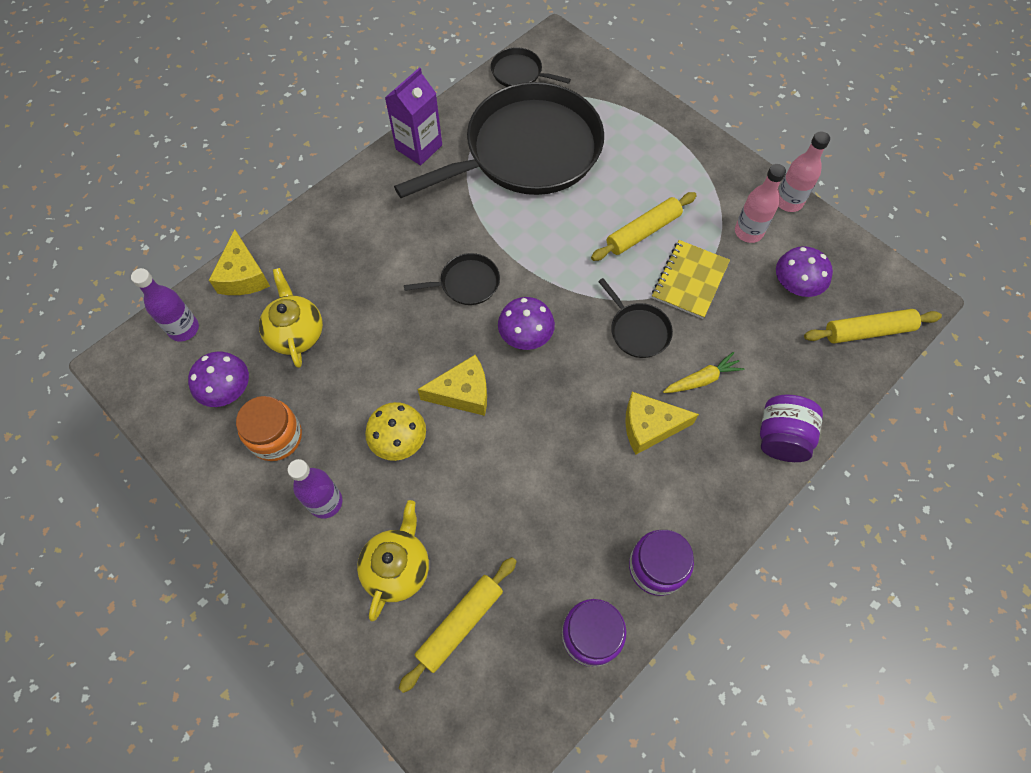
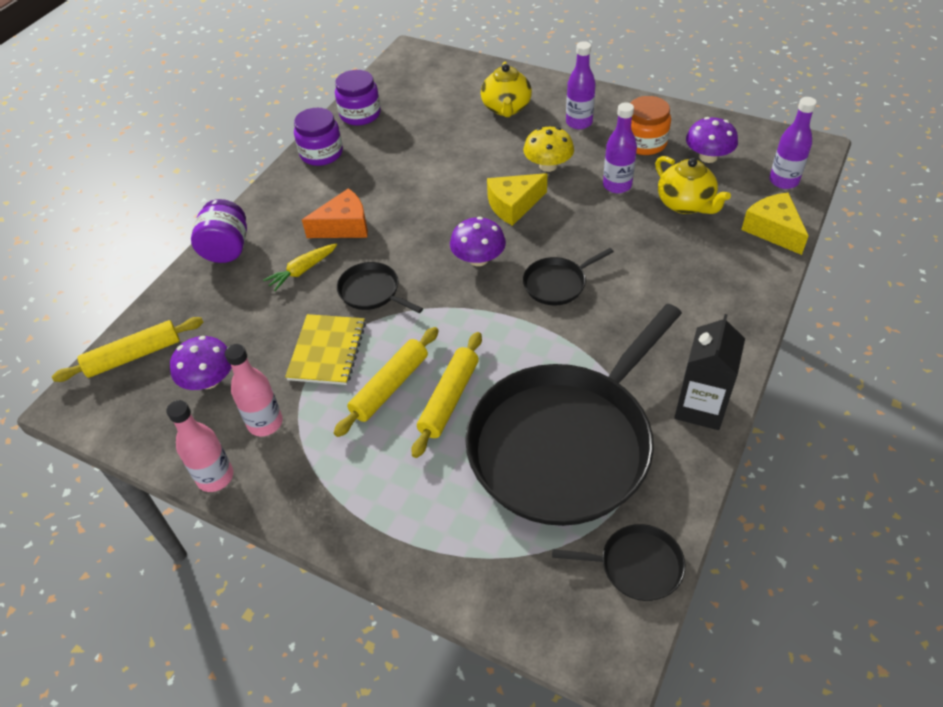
camera: 165 degrees right, 15 degrees down
purple carton [385,67,442,166] -> black carton [674,314,745,430]
yellow rolling pin [399,557,517,693] -> yellow rolling pin moved to [412,332,482,458]
yellow cheese [625,392,699,454] -> orange cheese [302,188,368,238]
none -> purple bottle [603,102,637,193]

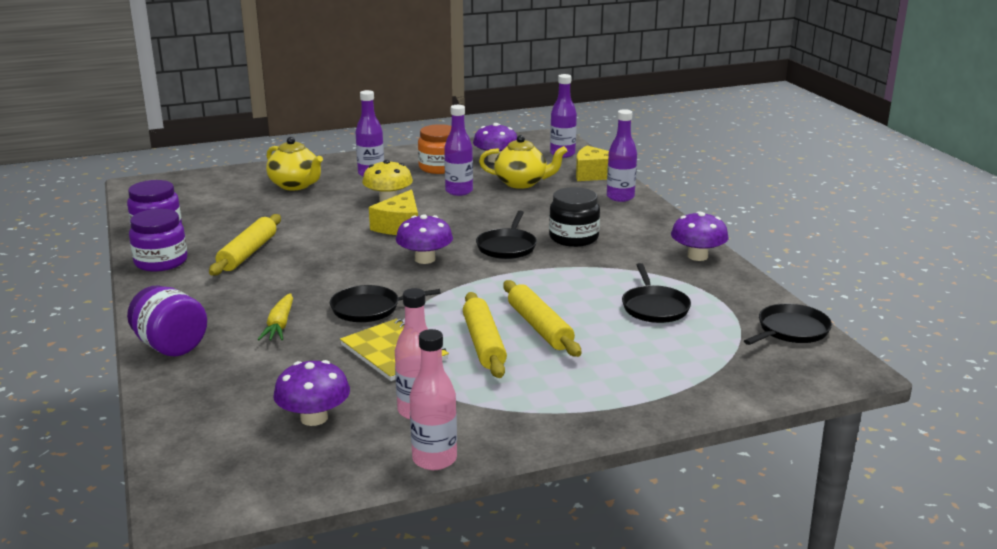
camera: 50 degrees left, 25 degrees down
yellow rolling pin [52,317,203,382] -> yellow rolling pin moved to [209,214,281,276]
orange cheese [302,188,368,238] -> none
black pan [465,304,682,526] -> black pan [622,263,691,323], size x0.40
black carton [674,314,745,430] -> purple mushroom [671,211,729,261]
none -> black jar [549,187,600,247]
none -> purple bottle [607,109,637,202]

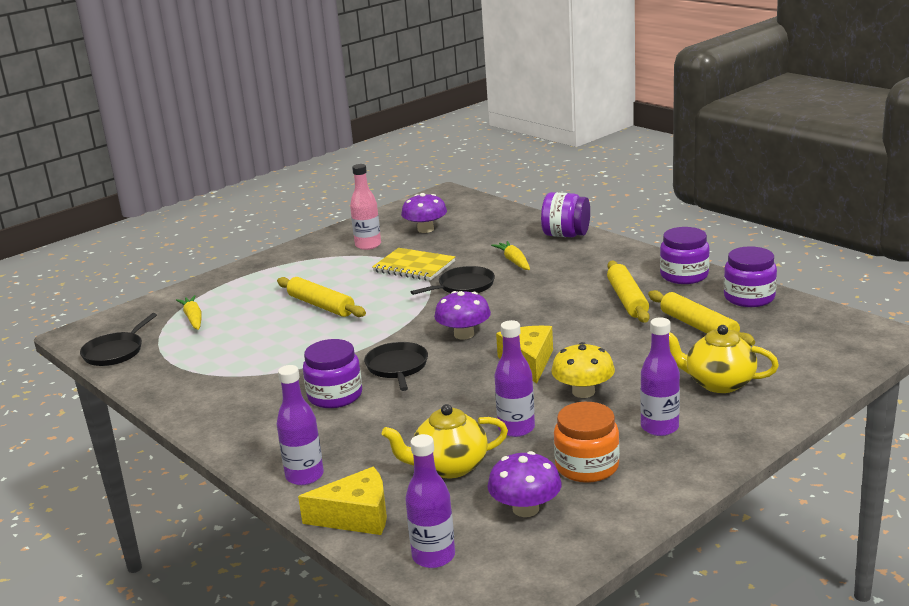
camera: 160 degrees right, 0 degrees up
pink bottle [410,329,457,470] -> none
yellow rolling pin [463,292,507,378] -> yellow rolling pin moved to [648,290,755,346]
black jar [549,187,600,247] -> purple jar [303,339,362,408]
black pan [622,263,691,323] -> none
purple mushroom [671,211,729,261] -> none
none -> yellow carrot [176,295,202,330]

